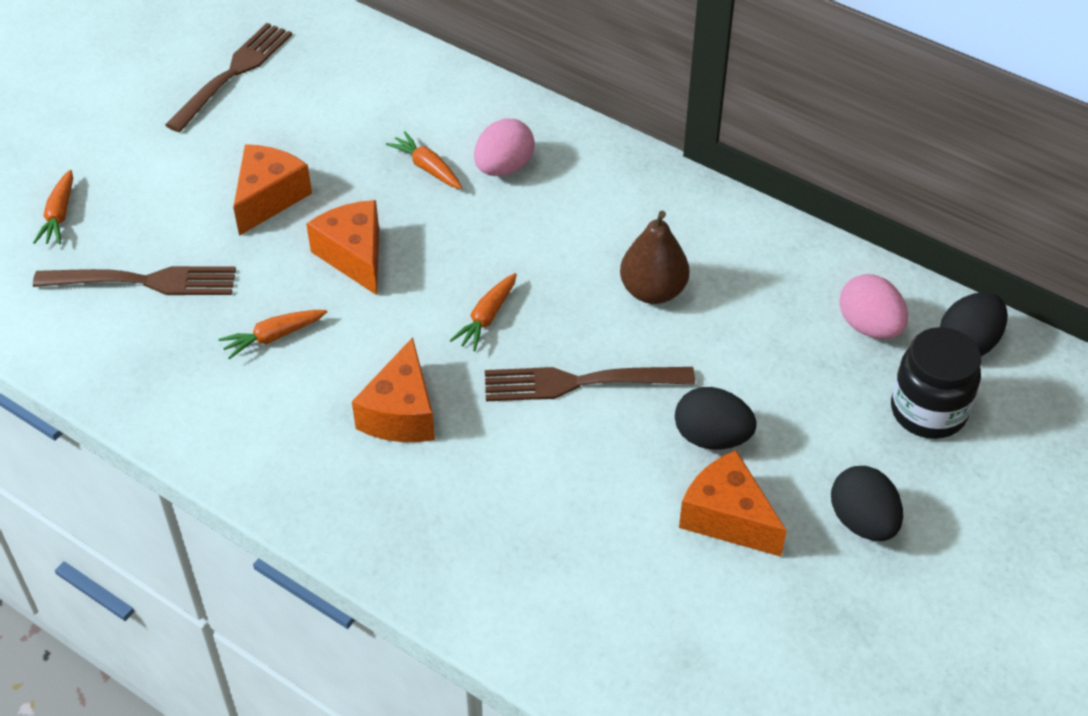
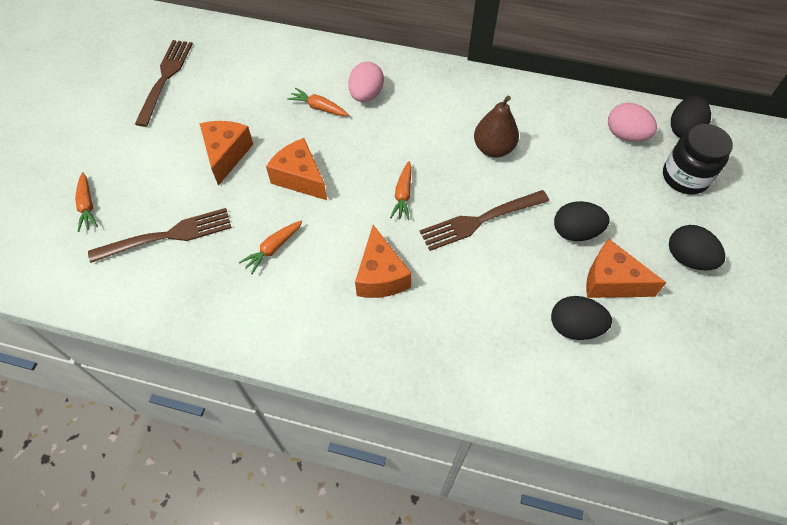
camera: 20 degrees left, 10 degrees up
none -> black egg [551,296,612,340]

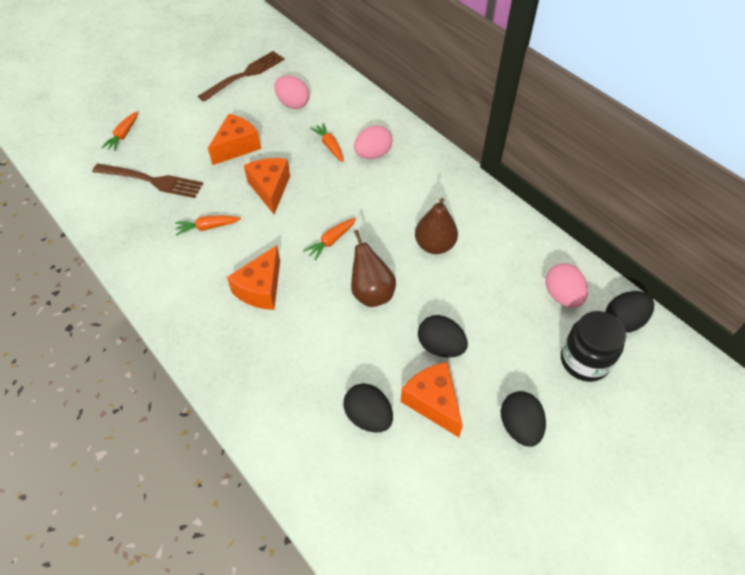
camera: 35 degrees right, 5 degrees down
brown fork [420,190,549,251] -> brown pear [351,230,396,307]
none -> pink egg [274,75,310,109]

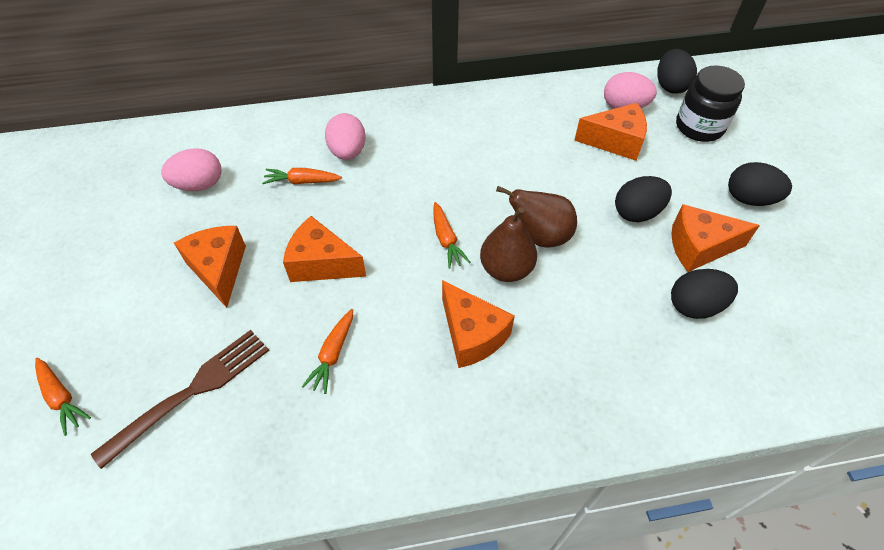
camera: 60 degrees left, 0 degrees up
brown fork [198,51,285,102] -> none
brown pear [415,198,458,254] -> brown pear moved to [480,207,537,282]
none -> orange cheese [574,103,647,161]

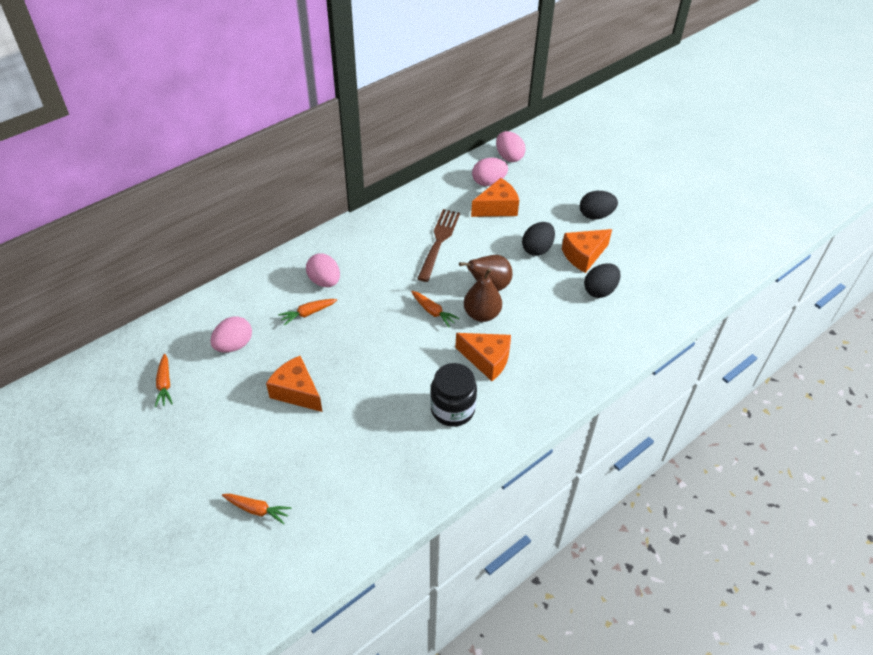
camera: 30 degrees left, 5 degrees down
brown fork [91,330,269,469] -> brown fork moved to [417,209,460,282]
orange cheese [283,216,366,282] -> none
orange carrot [302,309,353,394] -> orange carrot moved to [155,354,173,407]
black egg [657,49,697,94] -> pink egg [496,131,526,162]
black jar [676,65,745,142] -> black jar moved to [430,363,477,427]

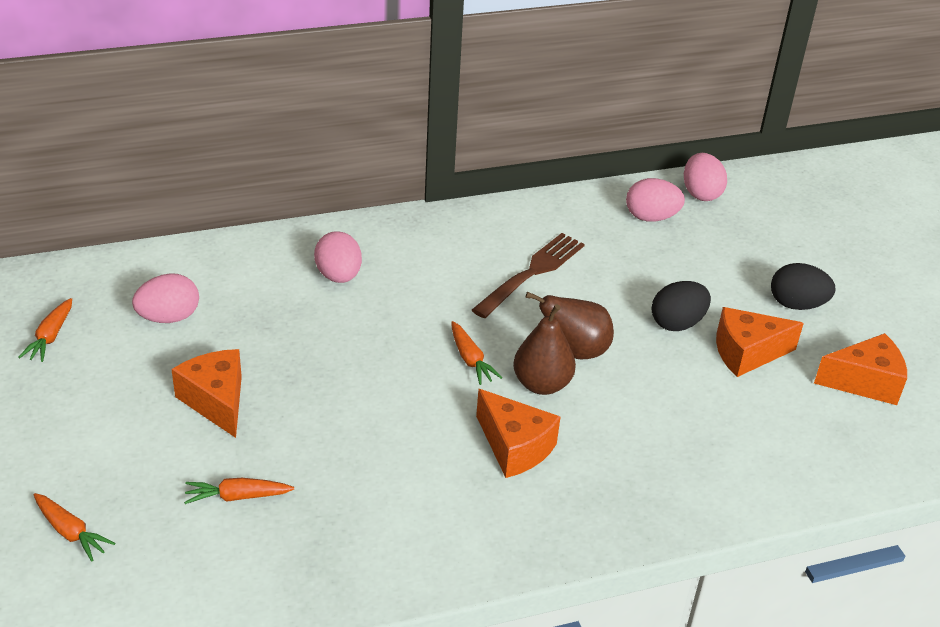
camera: 20 degrees right, 10 degrees down
orange carrot [278,299,337,326] -> orange carrot moved to [184,478,294,504]
black jar [430,363,477,427] -> none
orange cheese [471,178,519,217] -> orange cheese moved to [814,333,907,405]
black egg [584,263,621,298] -> none

